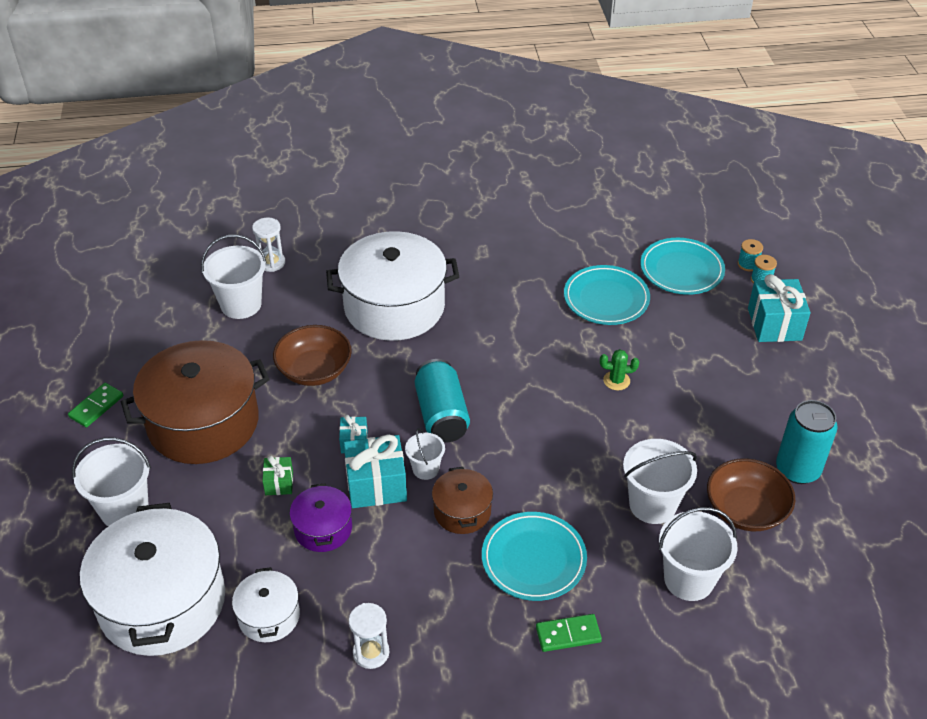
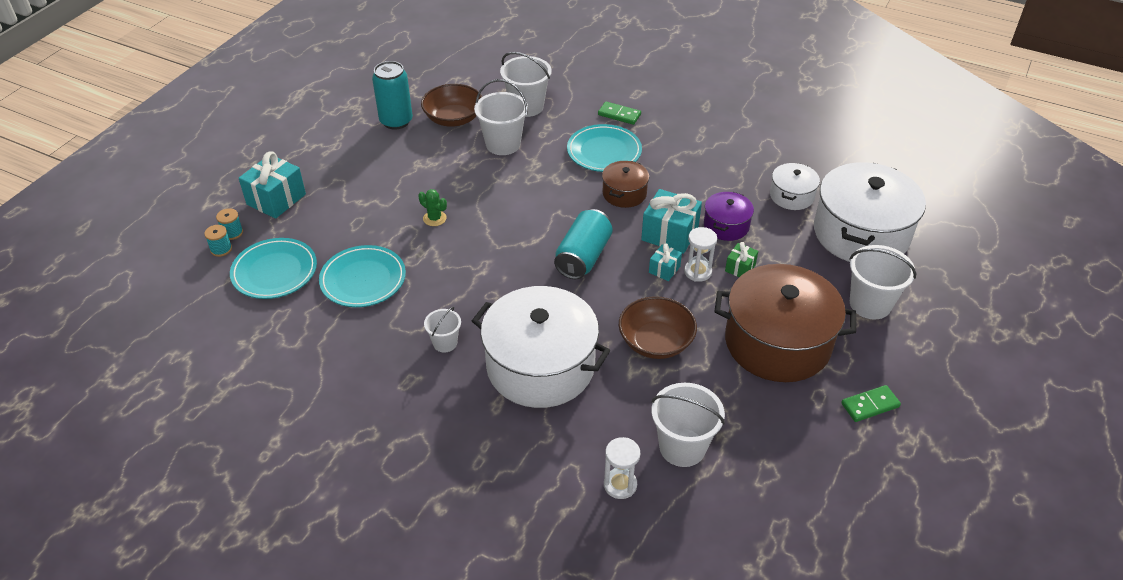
camera: 145 degrees left, 0 degrees up
white hourglass [349,603,389,669] -> white hourglass moved to [684,227,717,282]
white bucket [405,428,445,480] -> white bucket moved to [424,307,461,352]

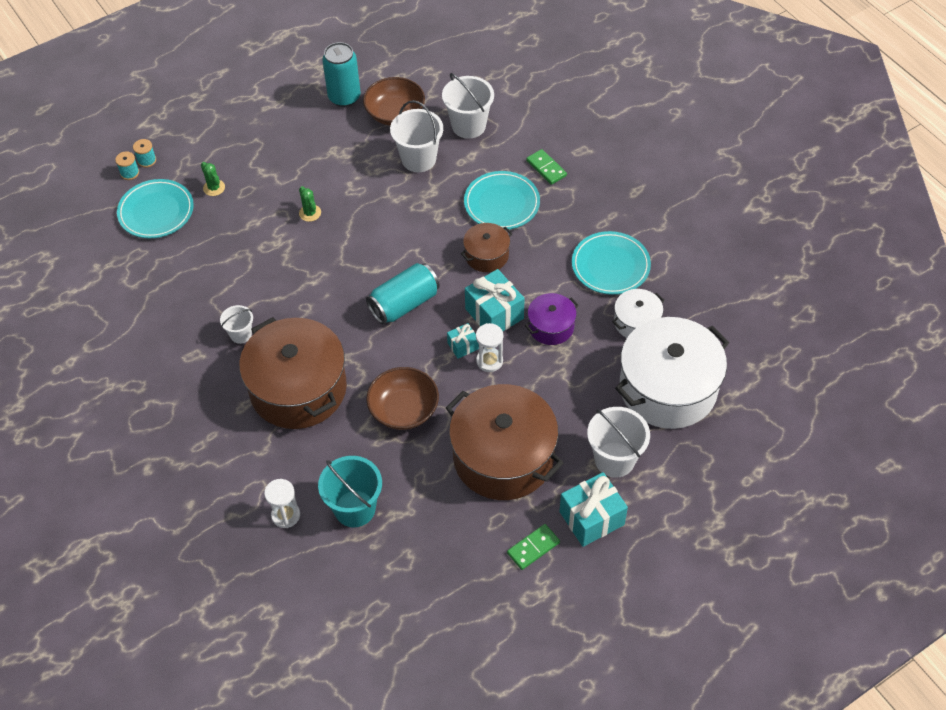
camera: 30 degrees right, 10 degrees up
turquoise gift [239,151,306,219] -> turquoise gift moved to [559,472,628,547]
turquoise plate [319,245,406,307] -> turquoise plate moved to [572,231,651,295]
white pot [472,286,610,408] -> brown pot [239,317,347,429]
white bucket [651,383,725,467] -> turquoise bucket [318,456,382,527]
green gift [725,242,758,277] -> none
green domino [841,385,901,422] -> green domino turned 45 degrees counterclockwise [507,524,560,570]
none -> green cactus [201,162,225,196]

